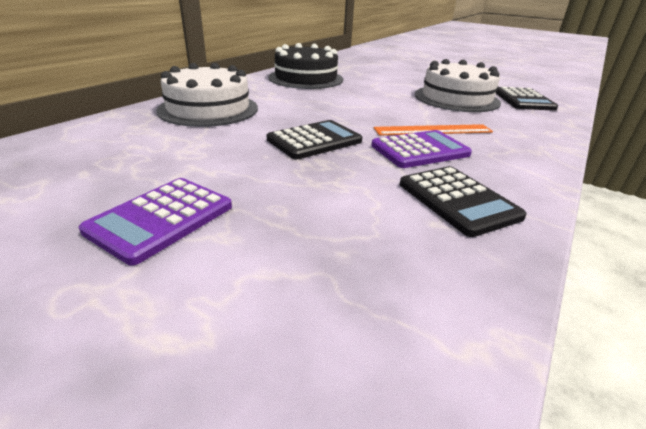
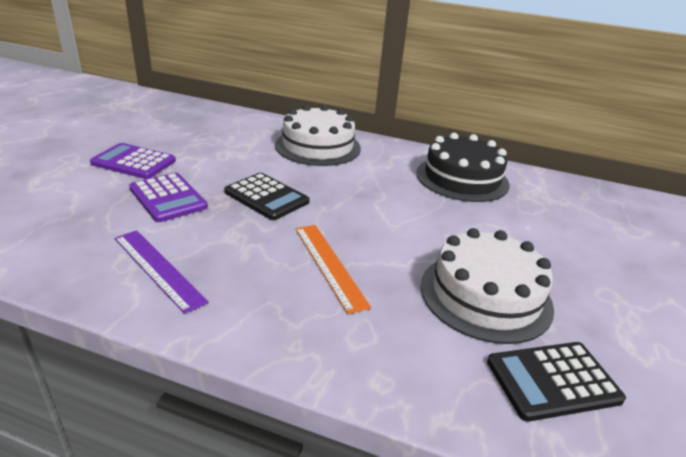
camera: 75 degrees right, 0 degrees up
purple calculator [371,130,472,168] -> purple calculator moved to [129,173,208,222]
black calculator [400,166,527,237] -> purple ruler [114,230,209,314]

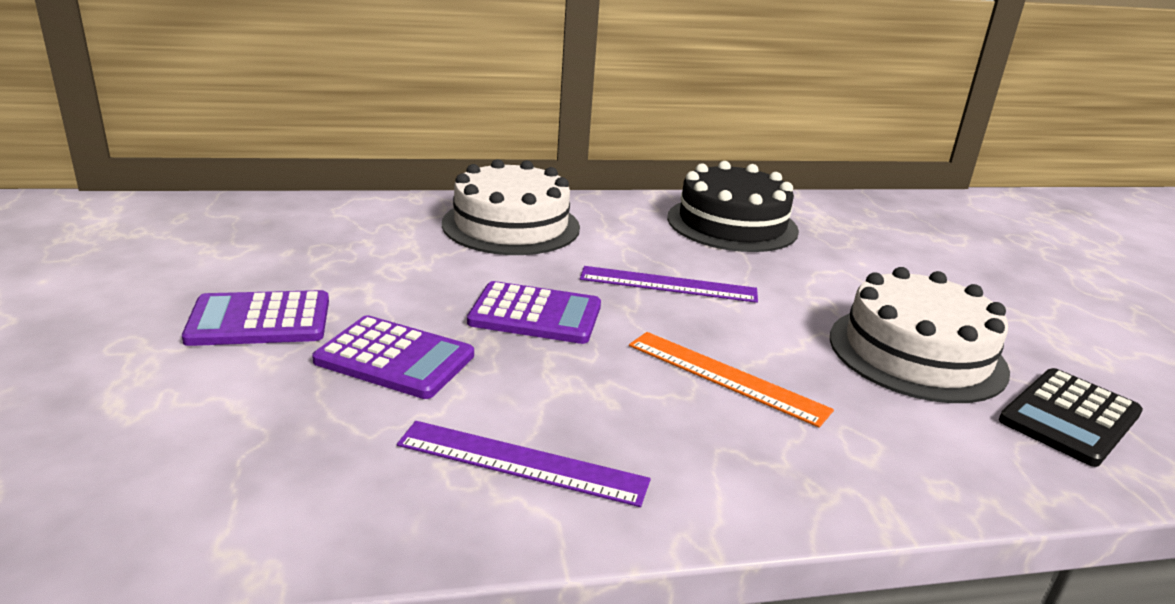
camera: 30 degrees left, 5 degrees down
black calculator [224,173,309,220] -> purple calculator [467,281,601,344]
none -> purple ruler [580,266,758,303]

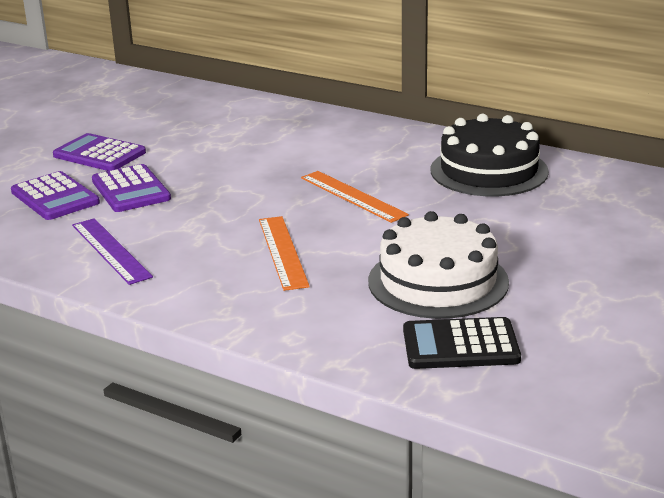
camera: 45 degrees right, 0 degrees up
white cake [442,159,580,255] -> none
purple calculator [467,281,601,344] -> purple calculator moved to [11,171,100,220]
purple ruler [580,266,758,303] -> orange ruler [301,171,409,223]

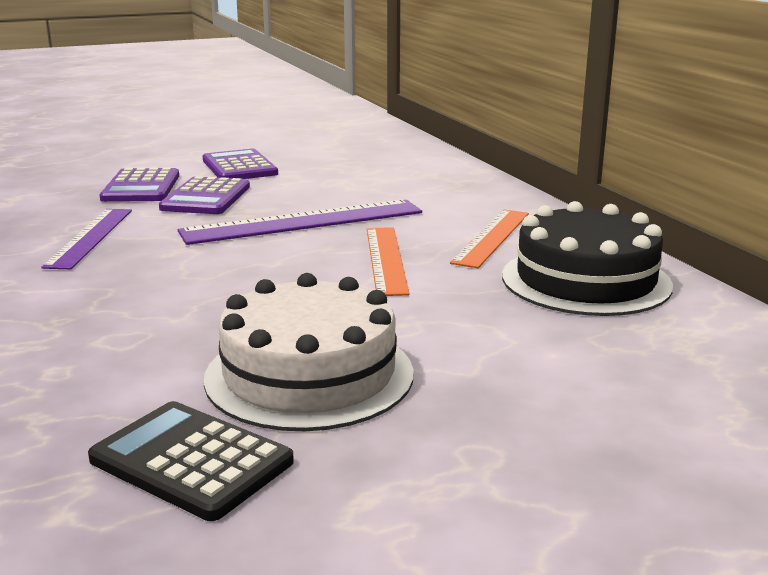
camera: 35 degrees right, 5 degrees down
orange ruler [259,216,310,291] -> orange ruler moved to [450,210,529,268]
none -> purple ruler [178,200,422,245]

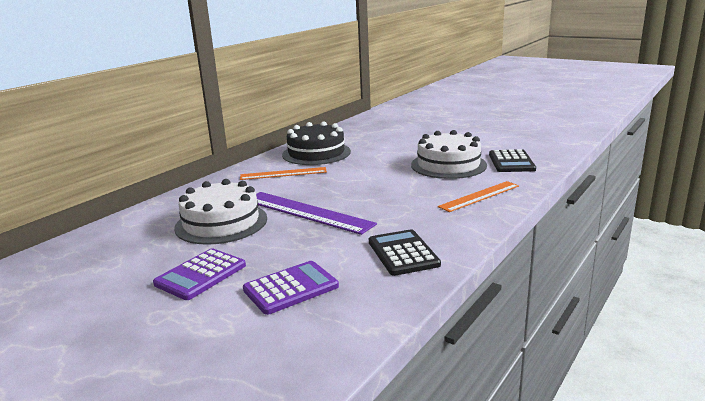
camera: 120 degrees left, 0 degrees up
purple ruler [42,209,132,269] -> black calculator [369,229,441,276]
purple calculator [159,176,250,214] -> none
orange ruler [367,227,410,296] -> orange ruler moved to [438,181,519,212]
none -> white cake [174,179,267,245]

